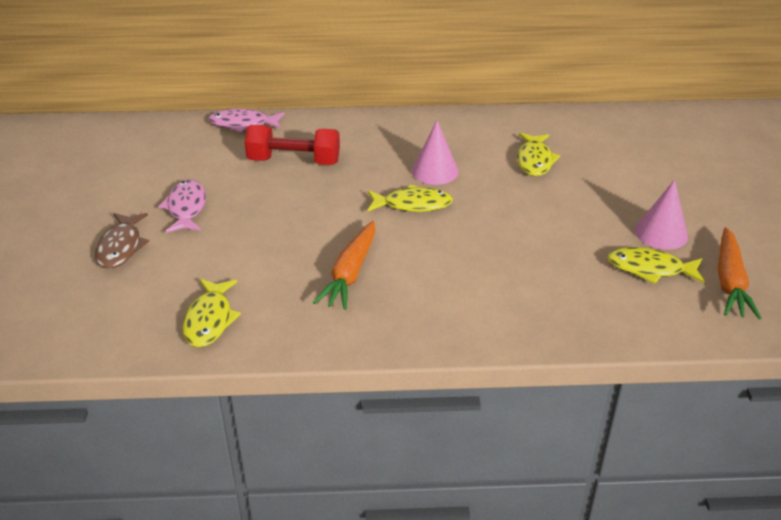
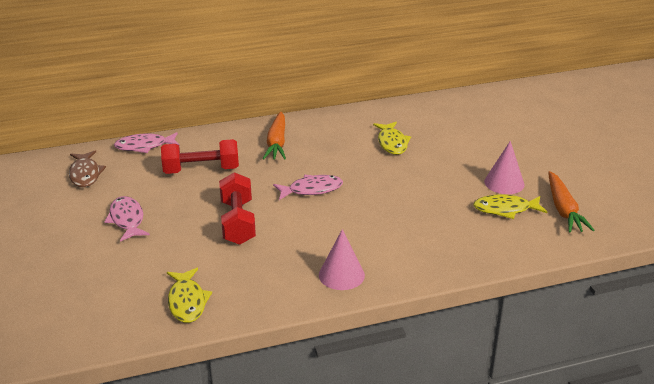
camera: 15 degrees left, 5 degrees down
brown fish [95,213,149,269] -> brown fish moved to [69,150,106,187]
orange carrot [313,221,376,310] -> orange carrot moved to [263,112,286,160]
yellow fish [367,185,453,212] -> pink fish [273,175,343,200]
pink cone [412,121,459,185] -> pink cone moved to [319,229,365,290]
none -> red dumbbell [219,172,256,245]

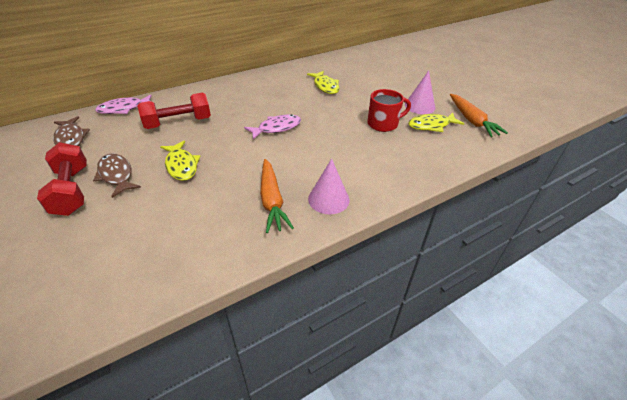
camera: 15 degrees left, 10 degrees up
pink fish [104,196,150,242] -> brown fish [93,153,141,198]
yellow fish [167,268,212,323] -> yellow fish moved to [160,141,201,181]
red dumbbell [219,172,256,245] -> red dumbbell moved to [37,142,87,216]
orange carrot [263,112,286,160] -> orange carrot moved to [260,159,294,233]
none -> red mug [367,89,411,132]

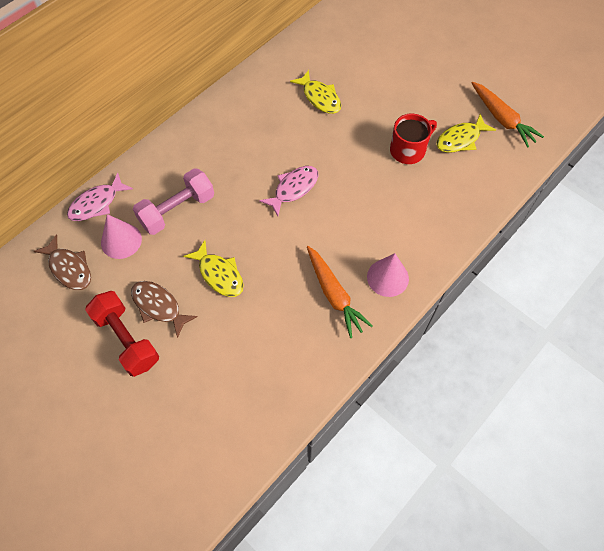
camera: 15 degrees left, 20 degrees up
red dumbbell [137,93,211,129] -> pink dumbbell [133,168,214,235]
pink cone [405,71,435,114] -> pink cone moved to [101,214,142,259]

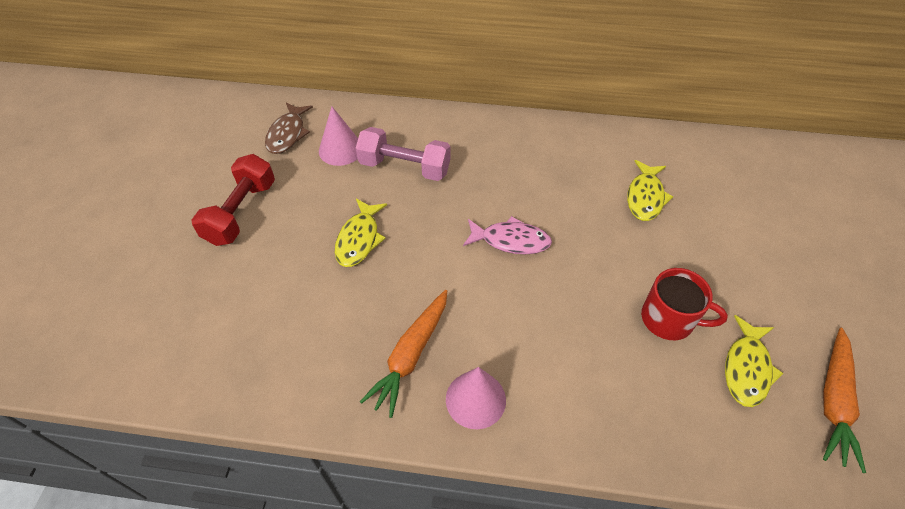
camera: 55 degrees right, 10 degrees down
pink fish [67,172,133,221] -> none
brown fish [131,281,198,338] -> none
yellow fish [436,114,496,153] -> yellow fish turned 90 degrees counterclockwise [725,315,783,407]

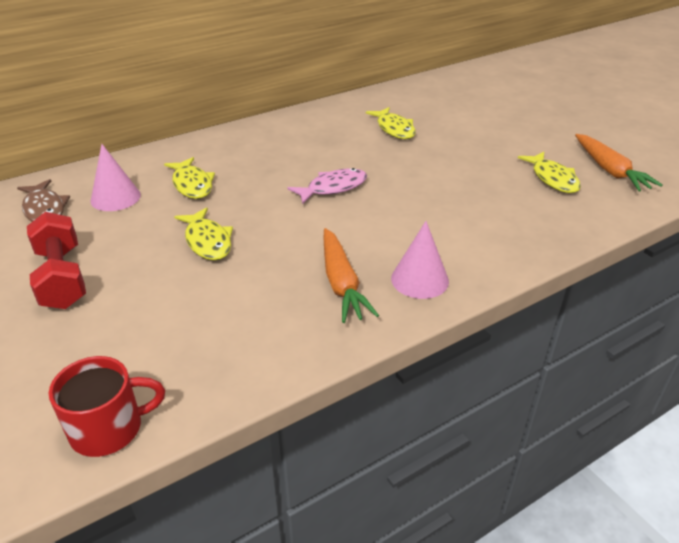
camera: 40 degrees left, 15 degrees down
pink dumbbell [356,127,451,181] -> yellow fish [164,157,215,199]
red mug [641,268,728,340] -> red mug moved to [49,356,165,457]

